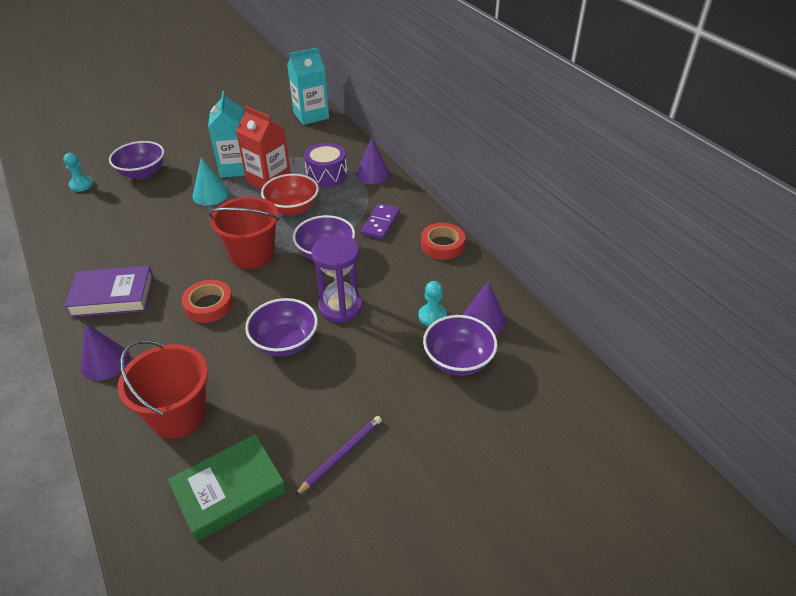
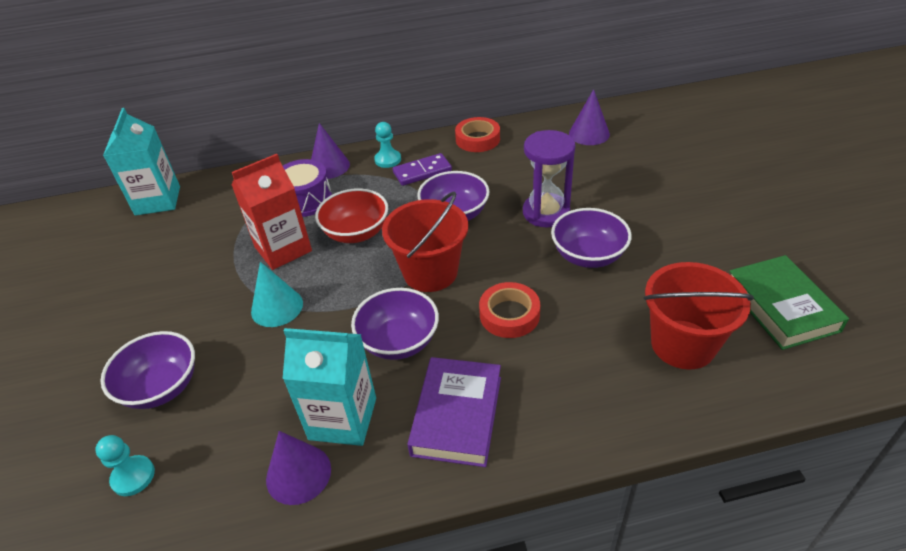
camera: 70 degrees left, 0 degrees up
purple cone [81,323,130,381] -> purple cone moved to [266,431,331,505]
turquoise carton [208,91,245,178] -> turquoise carton moved to [283,328,376,446]
purple pencil [295,416,382,496] -> none
purple domino [361,203,400,239] -> purple domino turned 60 degrees counterclockwise [393,153,452,186]
turquoise pawn [419,281,447,326] -> turquoise pawn moved to [374,122,401,168]
purple bowl [423,315,497,376] -> purple bowl moved to [351,288,439,360]

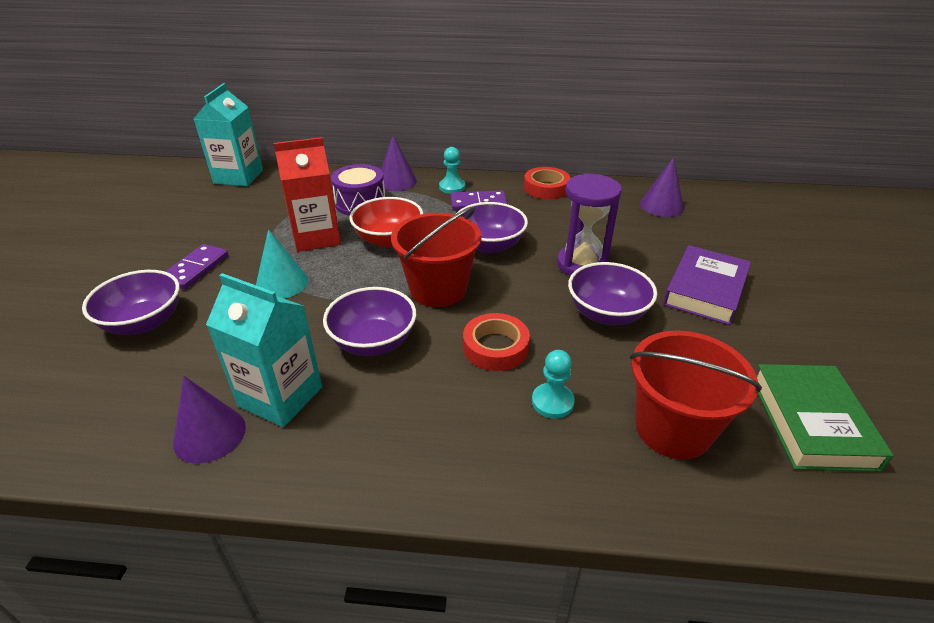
camera: 15 degrees right, 5 degrees down
turquoise pawn [95,435,155,496] -> turquoise pawn moved to [532,350,575,419]
purple book [407,357,501,467] -> purple book moved to [663,245,751,325]
none -> purple domino [165,244,228,290]

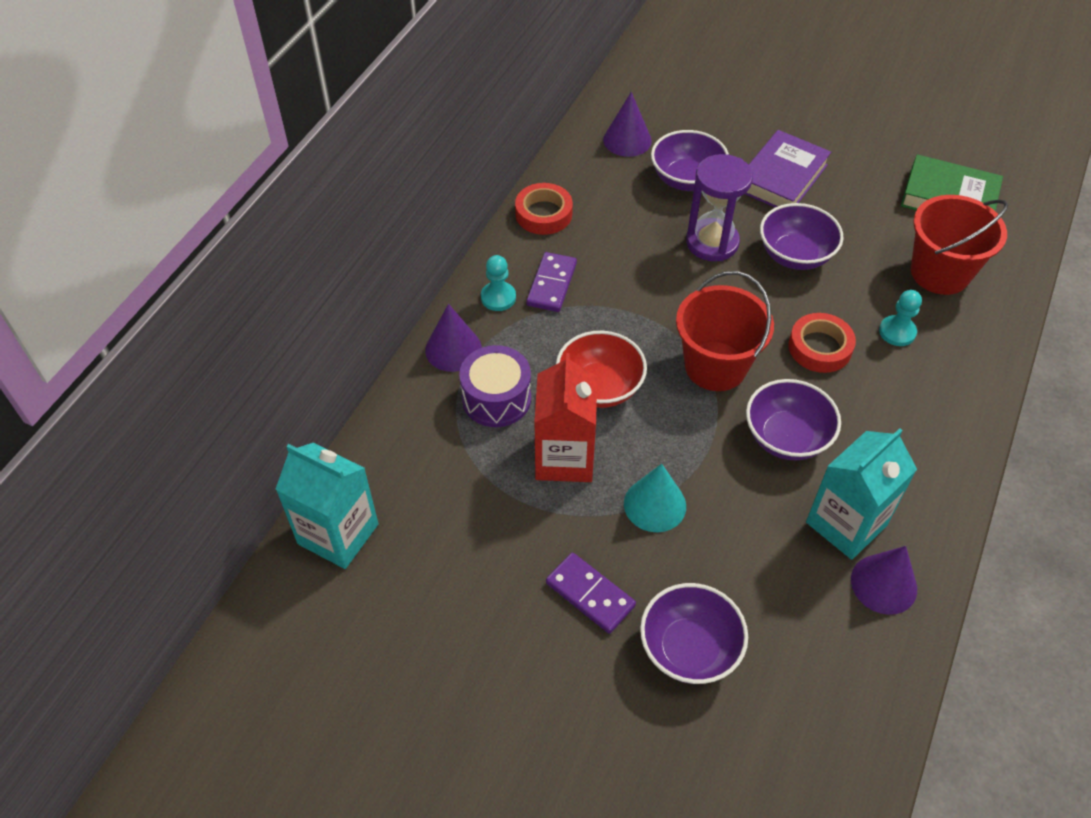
camera: 70 degrees left, 15 degrees up
purple bowl [455,202,528,254] -> purple bowl moved to [651,130,729,191]
purple book [663,245,751,325] -> purple book turned 75 degrees clockwise [745,130,831,207]

